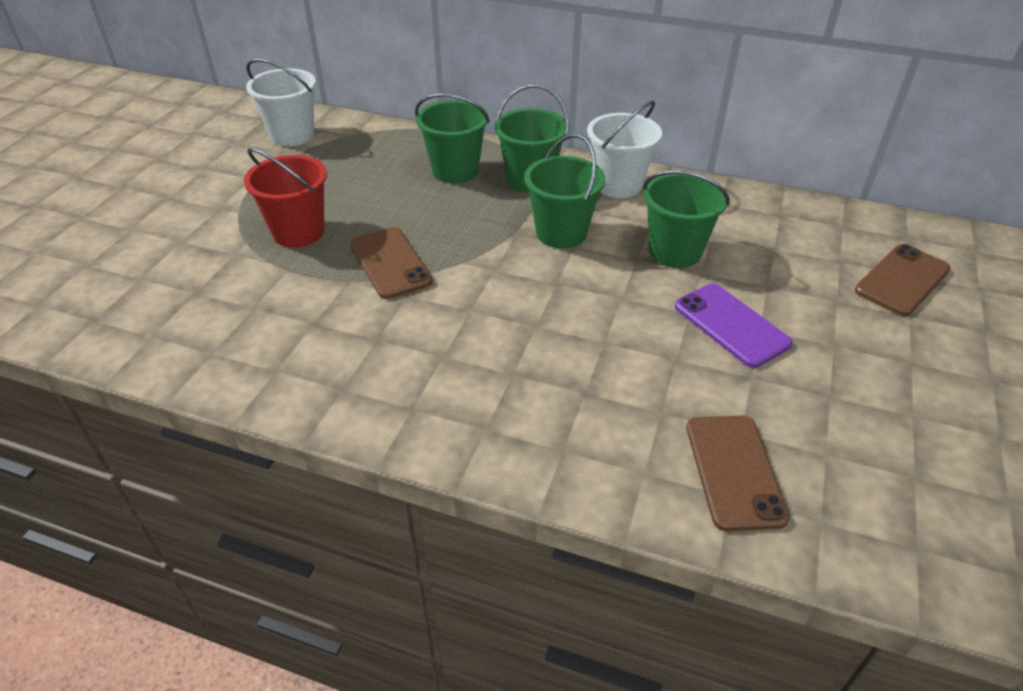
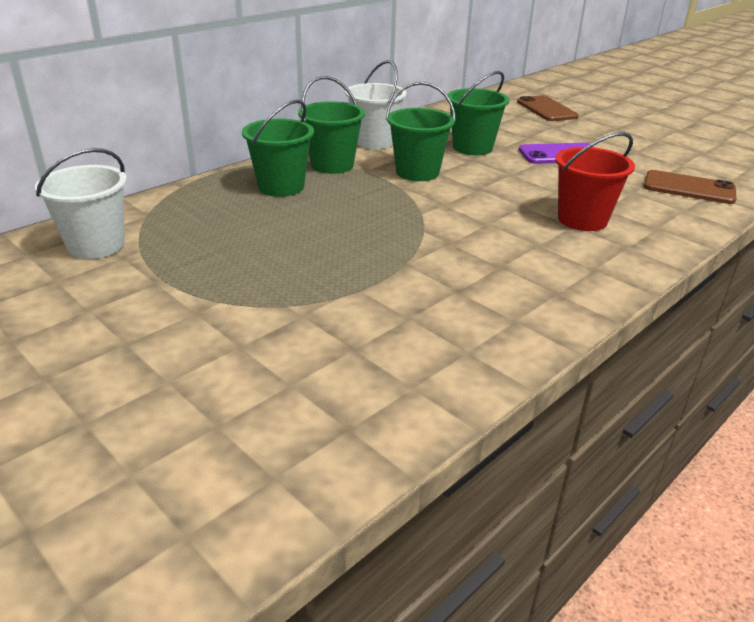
camera: 65 degrees left, 10 degrees down
red bucket [244,148,327,247] -> red bucket moved to [555,132,635,231]
brown phone [350,227,433,299] -> none

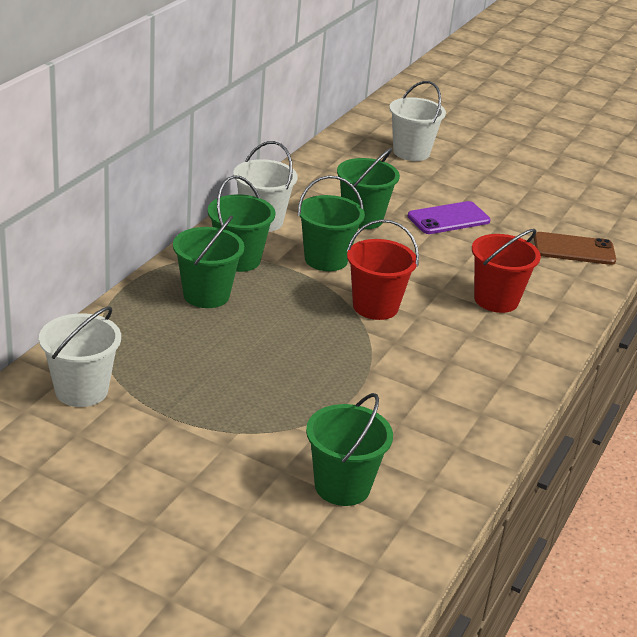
camera: 20 degrees left, 0 degrees up
brown phone [517,95,578,121] -> white bucket [389,81,446,161]
none -> green bucket [306,393,393,506]
none -> red bucket [347,219,419,320]

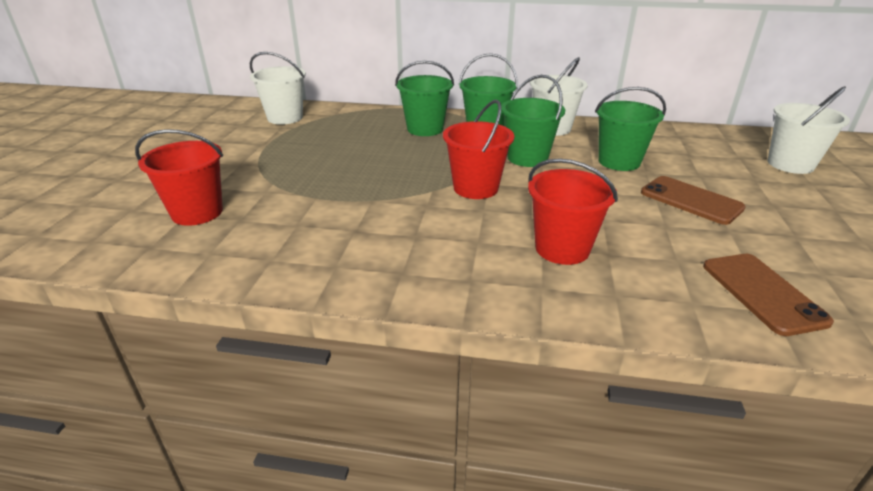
camera: 75 degrees right, 0 degrees up
green bucket [306,393,393,506] -> red bucket [135,129,223,226]
purple phone [407,201,491,234] -> brown phone [641,176,746,225]

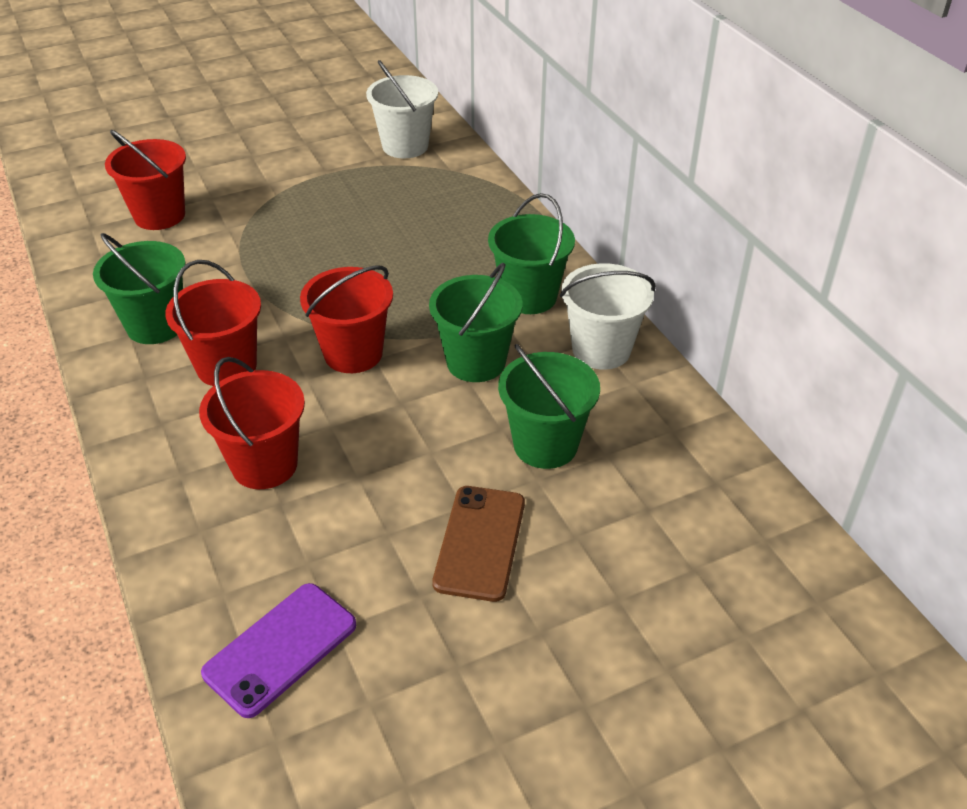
camera: 55 degrees right, 10 degrees up
green bucket [395,61,454,136] -> green bucket moved to [93,233,186,344]
brown phone [703,254,834,336] -> purple phone [201,583,356,718]
white bucket [768,86,850,174] -> none
none -> red bucket [165,260,261,386]

